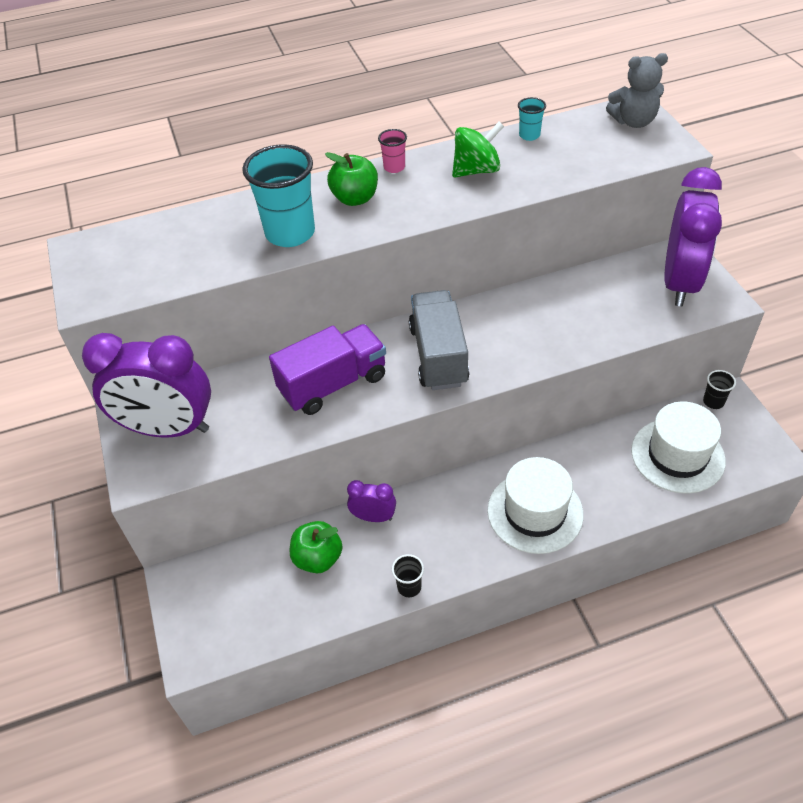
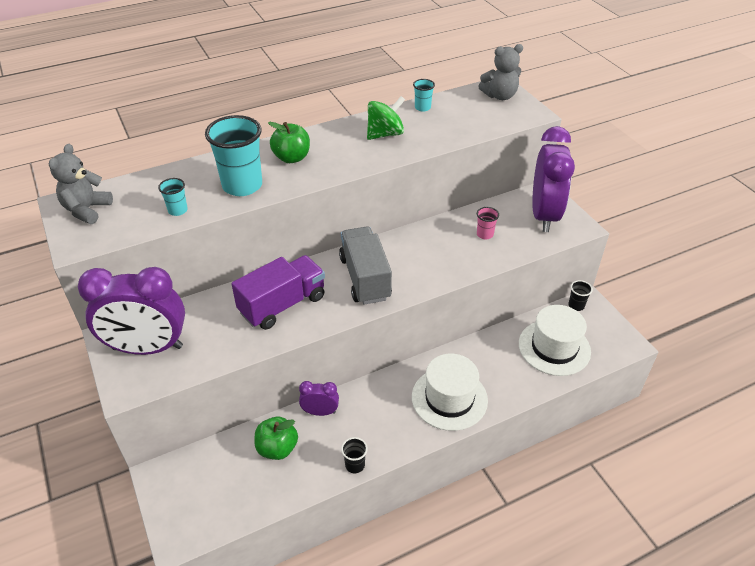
camera: 10 degrees left, 5 degrees down
pink cup [378,129,407,173] -> pink cup moved to [477,207,499,239]
none -> grey teddy bear [49,144,113,224]
none -> turquoise cup [158,178,188,216]

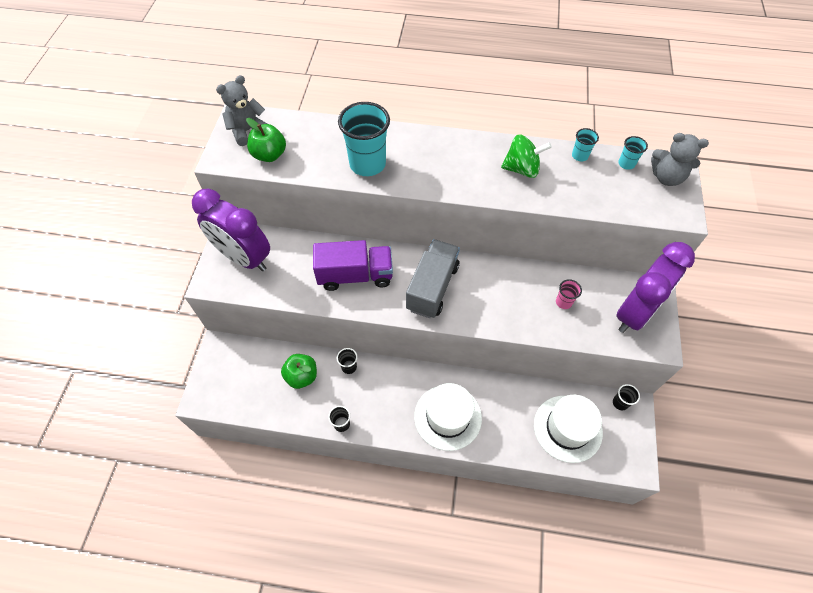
camera: 35 degrees right, 15 degrees up
turquoise cup [158,178,188,216] -> turquoise cup moved to [618,136,648,170]
green apple [268,122,310,163] -> green apple moved to [246,118,286,162]
purple clock [299,381,339,416] -> black cup [337,348,357,374]

